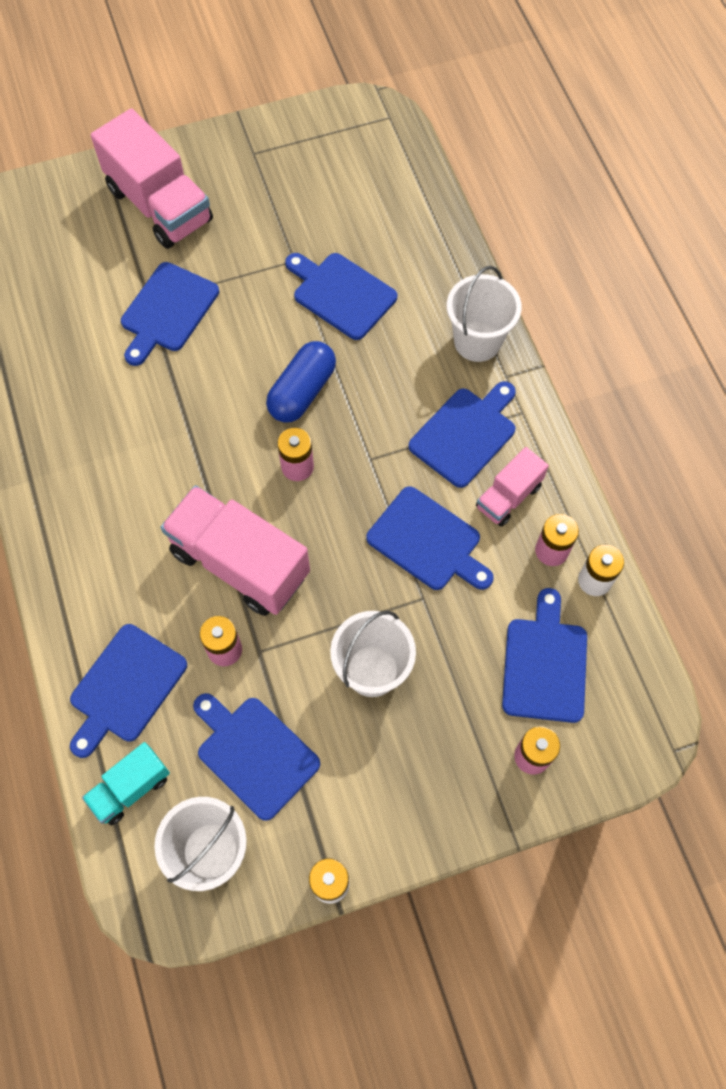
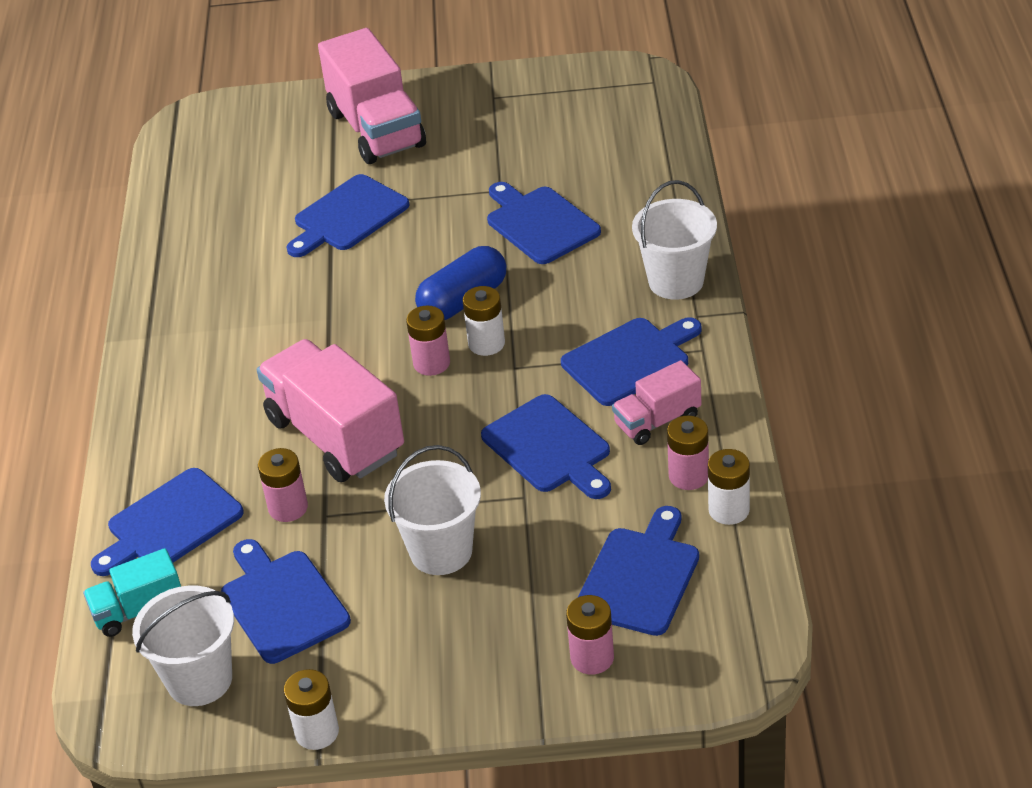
camera: 20 degrees right, 25 degrees down
none -> white battery [462,286,505,356]

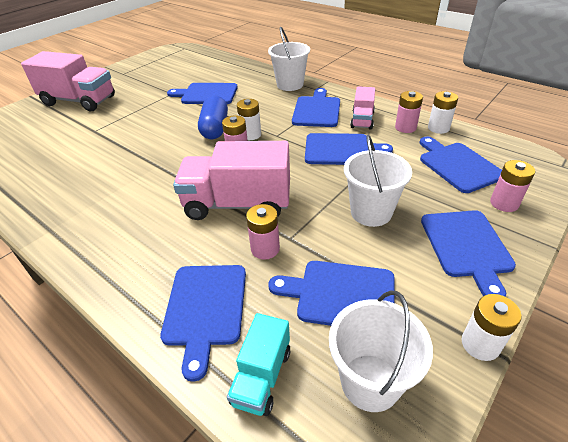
camera: 50 degrees left, 0 degrees up
blue cutting board [286,174,410,257] -> blue cutting board moved to [421,210,516,297]

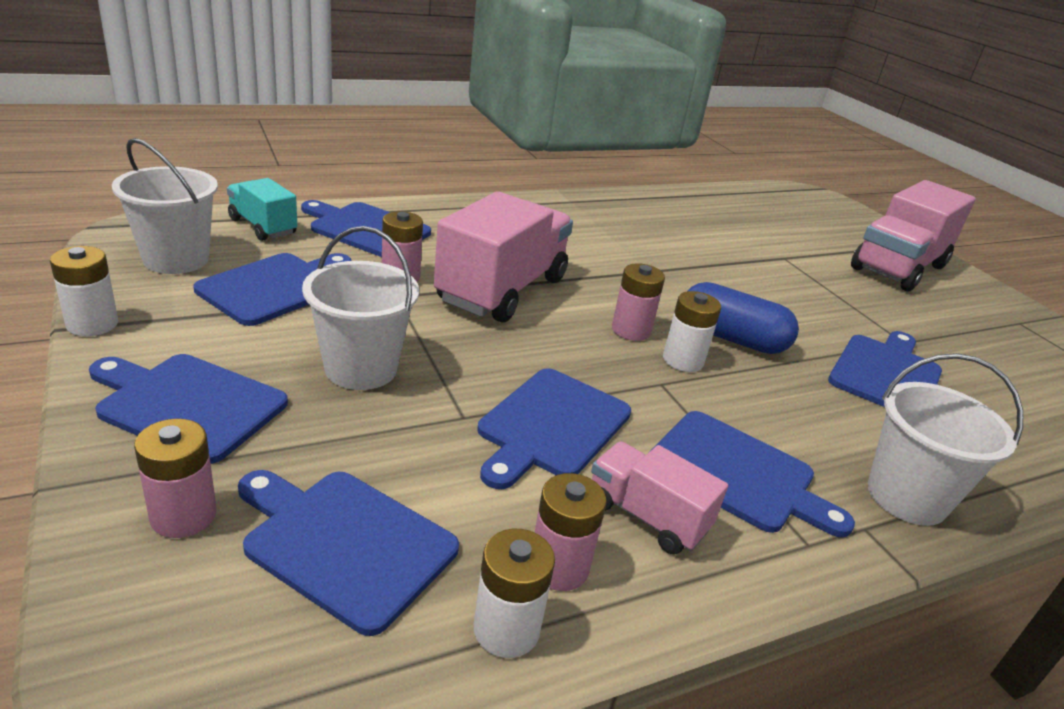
camera: 110 degrees right, 10 degrees down
blue cutting board [419,136,502,193] -> blue cutting board turned 150 degrees counterclockwise [238,470,459,636]

